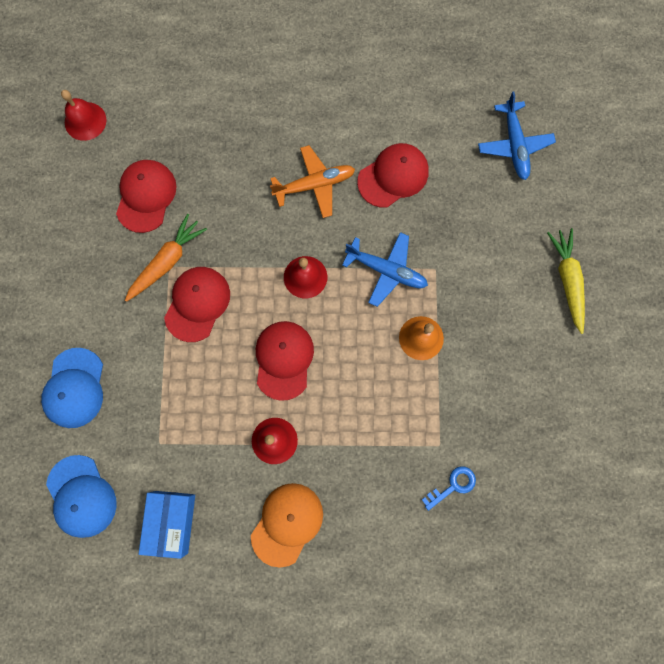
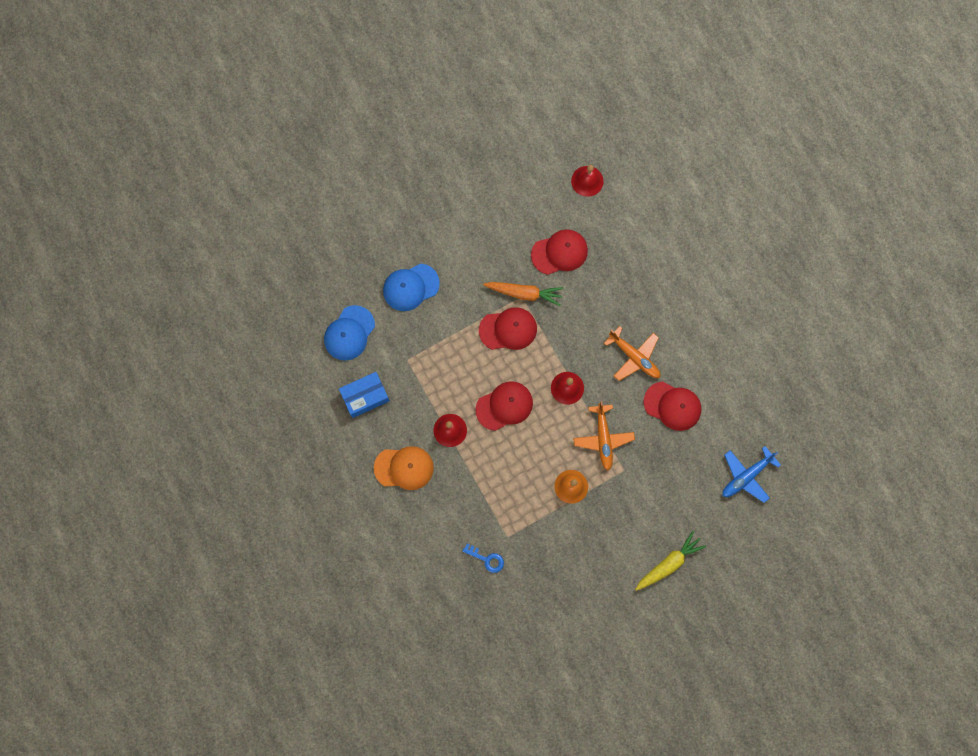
camera: 60 degrees right, 0 degrees up
blue plane [342,232,428,307] -> orange plane [573,401,635,470]

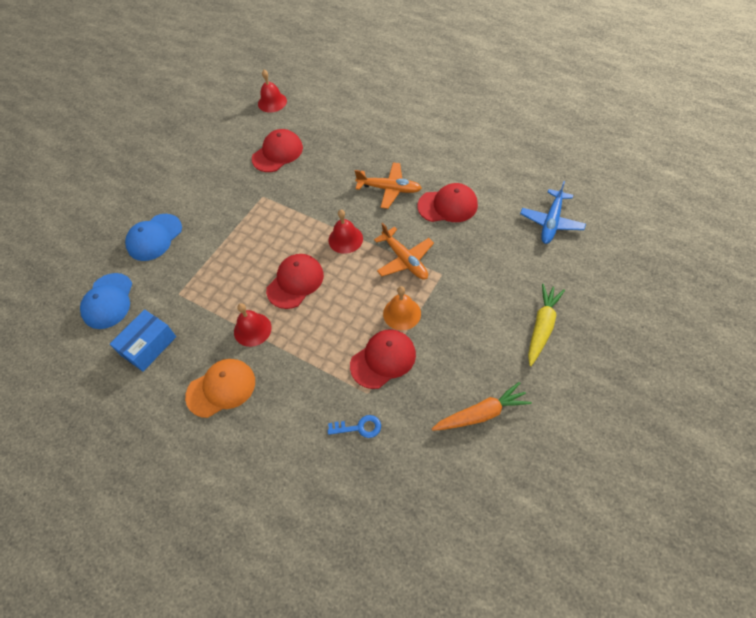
camera: 25 degrees left, 20 degrees down
red cap [479,307,537,350] -> red cap moved to [350,329,416,389]
orange carrot [483,282,563,306] -> orange carrot moved to [432,382,532,431]

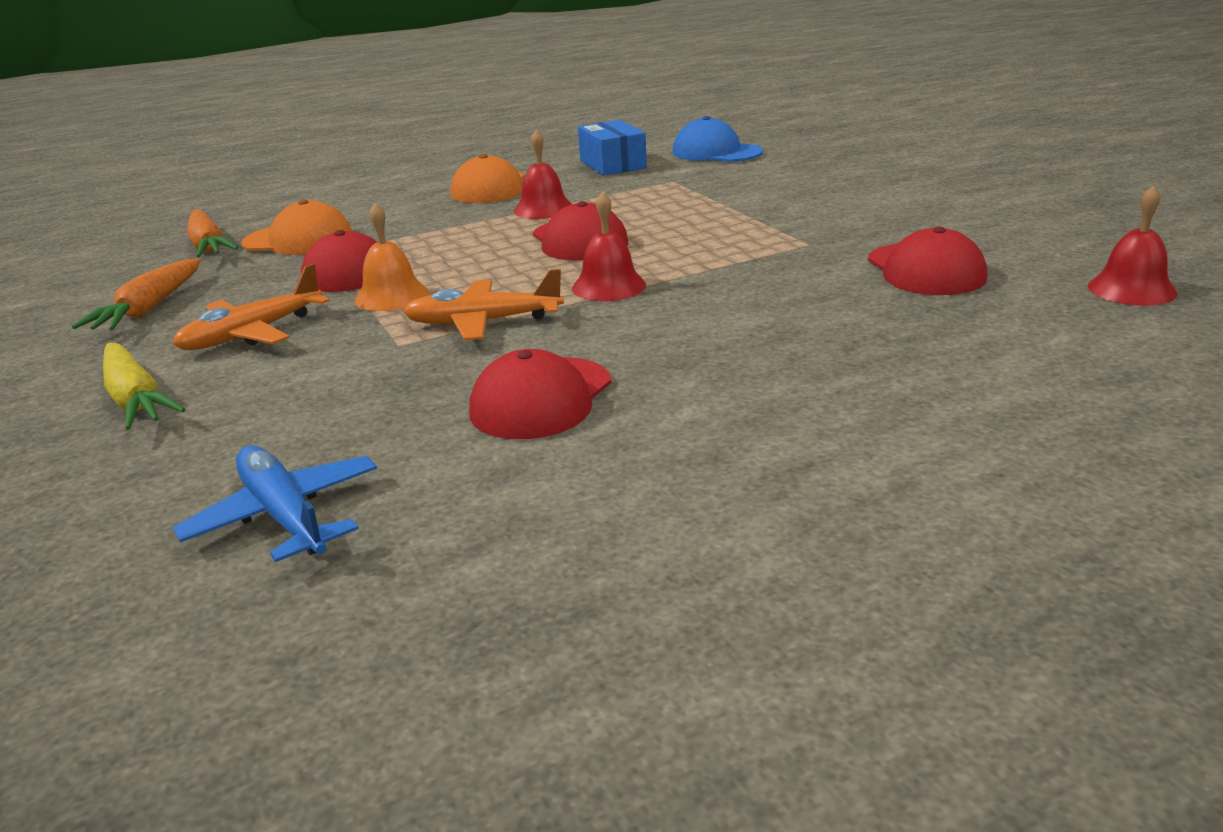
camera: 120 degrees right, 30 degrees down
blue cap [125,214,182,261] -> none
blue key [328,415,381,438] -> orange cap [241,199,352,255]
orange plane [355,163,422,209] -> orange plane moved to [173,264,330,350]
none -> orange carrot [187,209,238,258]

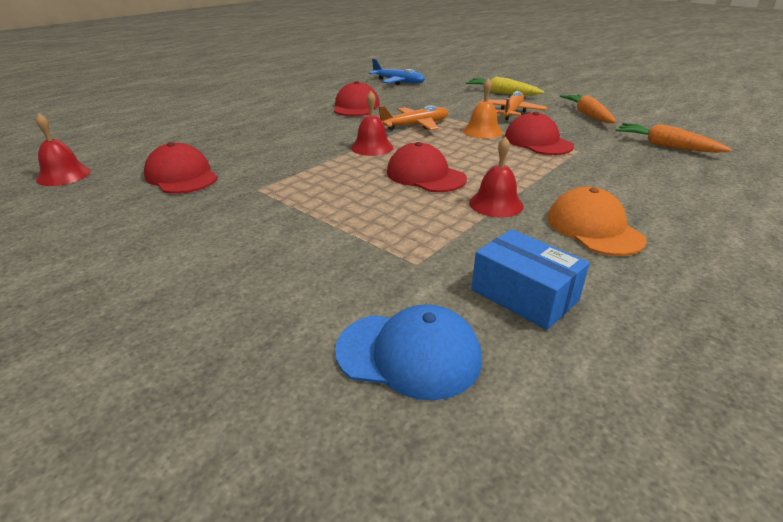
camera: 155 degrees right, 5 degrees up
orange cap [241,199,352,255] -> none

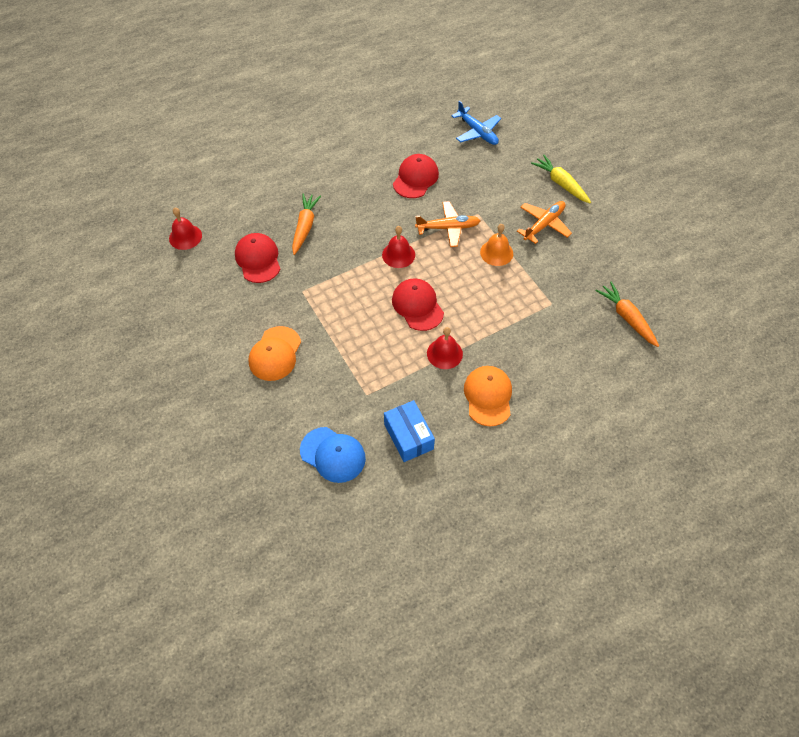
camera: 20 degrees right, 25 degrees up
red cap [505,112,574,155] -> none
orange carrot [560,94,616,123] -> orange carrot moved to [292,194,321,255]
none -> orange cap [249,326,301,381]

